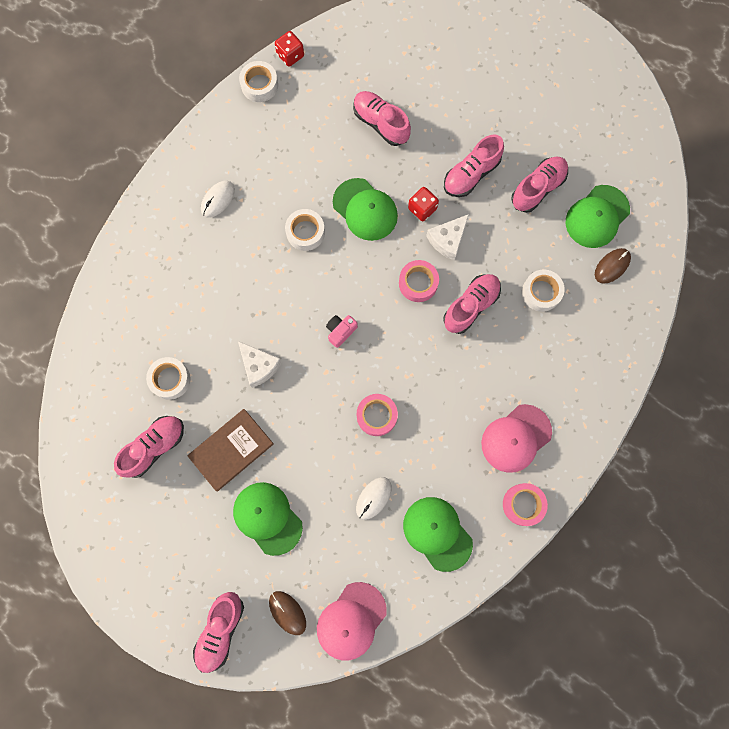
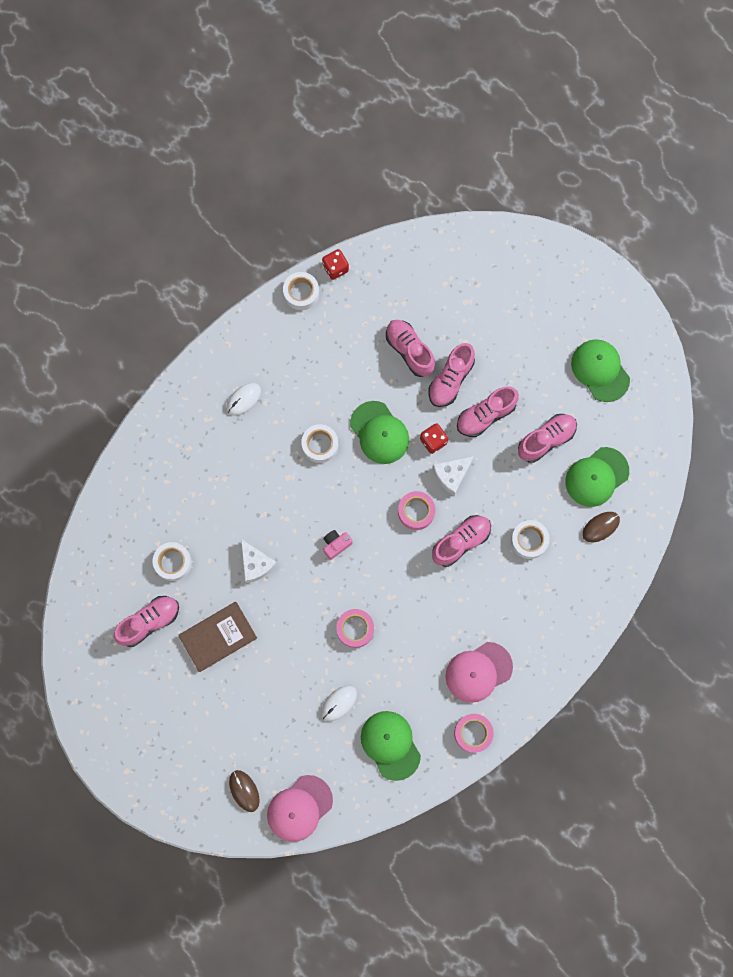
camera: 10 degrees right, 0 degrees up
pink shoe [193,592,244,673] -> pink shoe moved to [428,343,475,407]
green cap [233,482,303,556] -> green cap moved to [571,339,630,402]

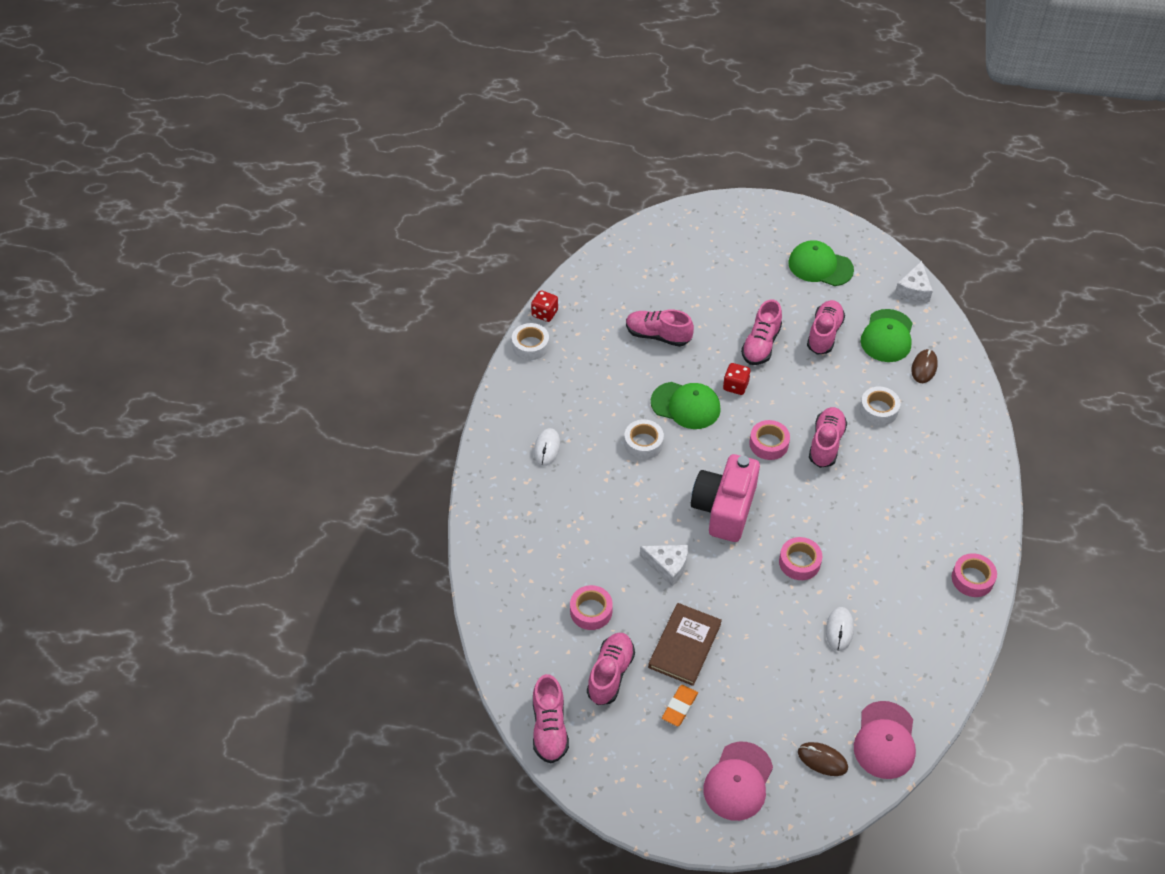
camera: 35 degrees left, 25 degrees down
white tape [153,542,192,581] -> pink tape [570,585,613,630]
pink camera [323,530,353,560] -> pink camera [691,454,760,542], size x2.42
green cap [361,711,421,781] -> none
pink shoe [428,343,475,407] -> pink shoe moved to [533,674,569,763]
white cheese [432,456,474,496] -> white cheese moved to [895,261,933,302]
pink cap [445,642,513,703] -> pink cap moved to [704,742,773,821]
none -> orange eraser [662,685,698,726]

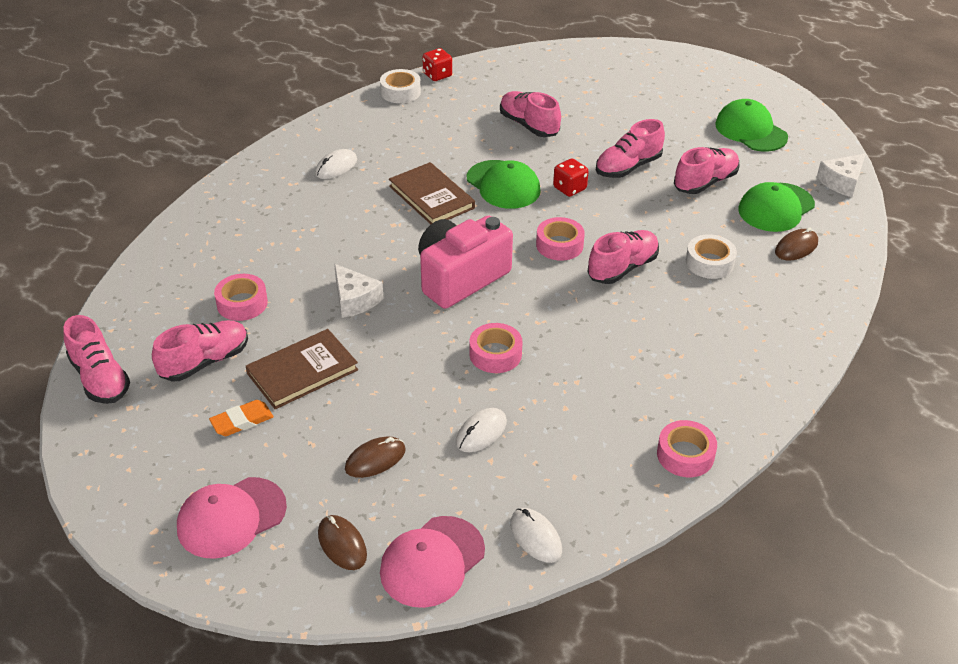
camera: 30 degrees right, 10 degrees down
pink shoe [533,674,569,763] -> pink shoe turned 60 degrees counterclockwise [63,315,130,404]
white tape [624,419,664,459] -> brown book [389,162,475,224]
none -> brown mouse [345,437,406,478]
none -> white mouse [510,508,562,563]

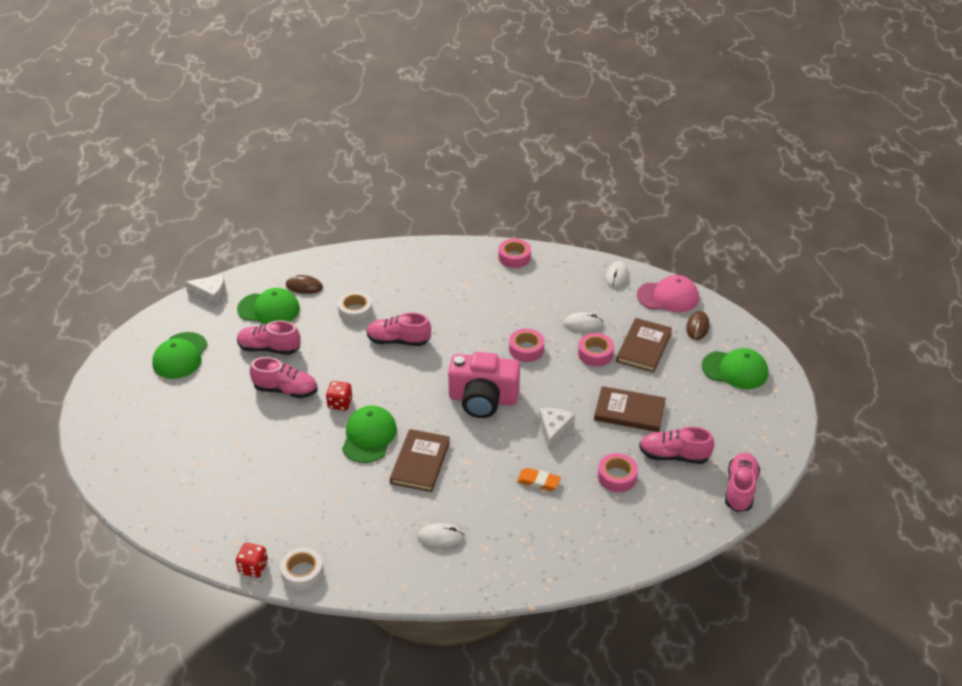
camera: 130 degrees left, 0 degrees up
pink cap [177,477,287,559] -> green cap [702,348,768,389]
orange eraser [209,400,273,436] -> orange eraser moved to [517,468,561,491]
brown mouse [345,437,406,478] -> brown book [616,318,673,373]
pink shoe [500,91,561,137] -> none
pink tape [536,217,585,261] -> pink tape moved to [578,333,614,366]

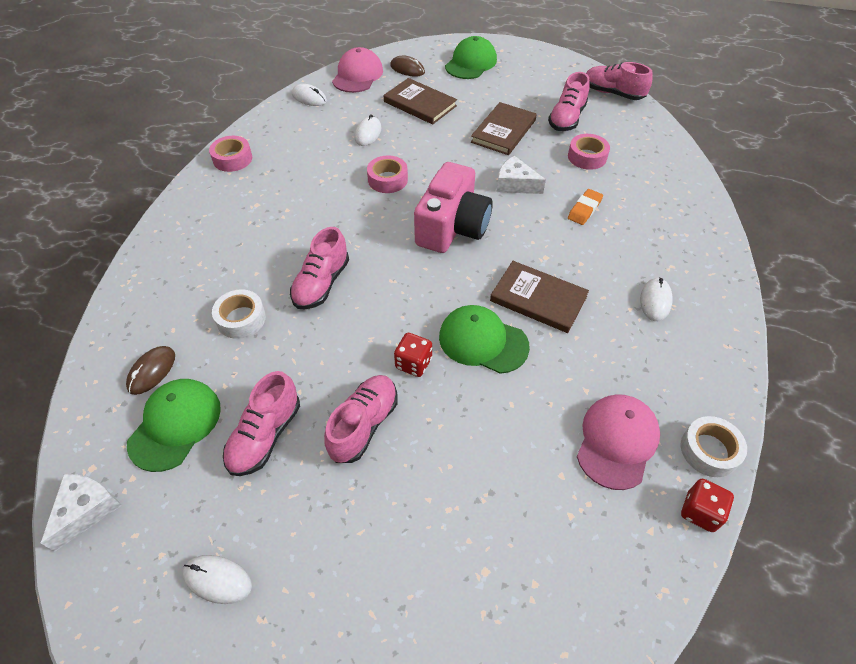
camera: 75 degrees left, 10 degrees up
green cap [152,332,208,379] -> white mouse [183,555,252,604]
pink tape [578,333,614,366] -> none
none -> pink cap [577,394,660,490]

